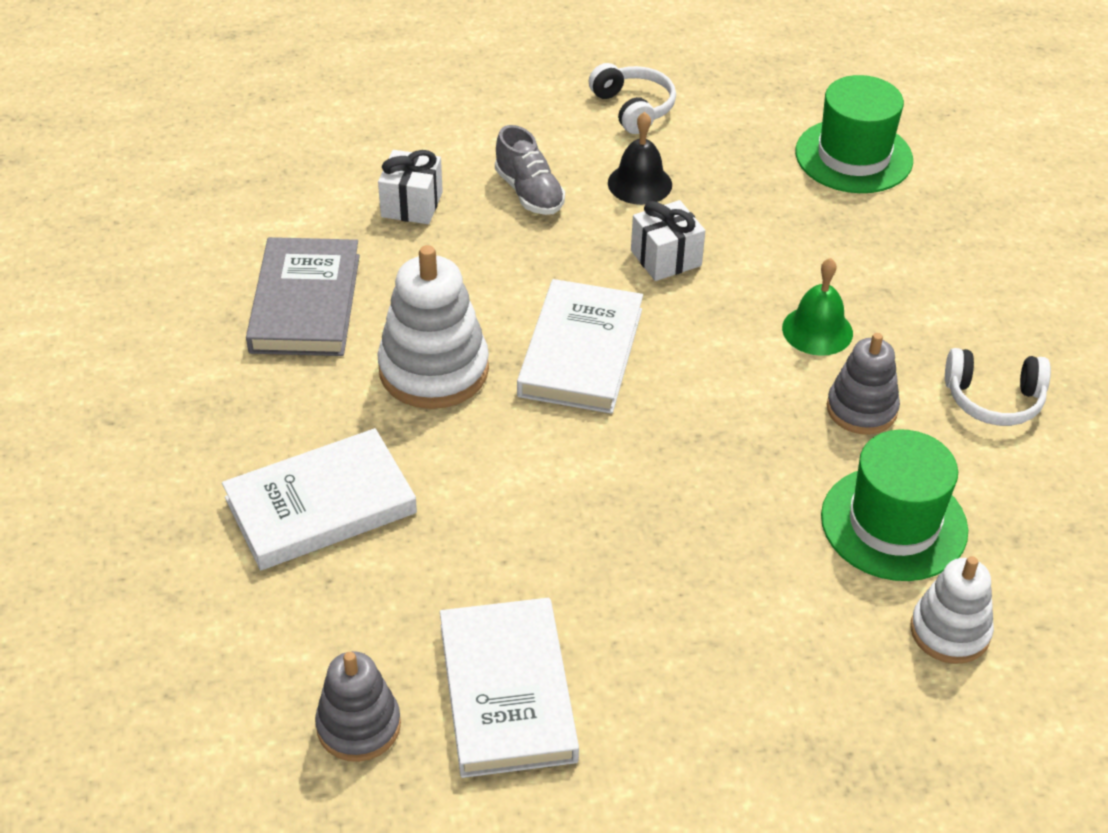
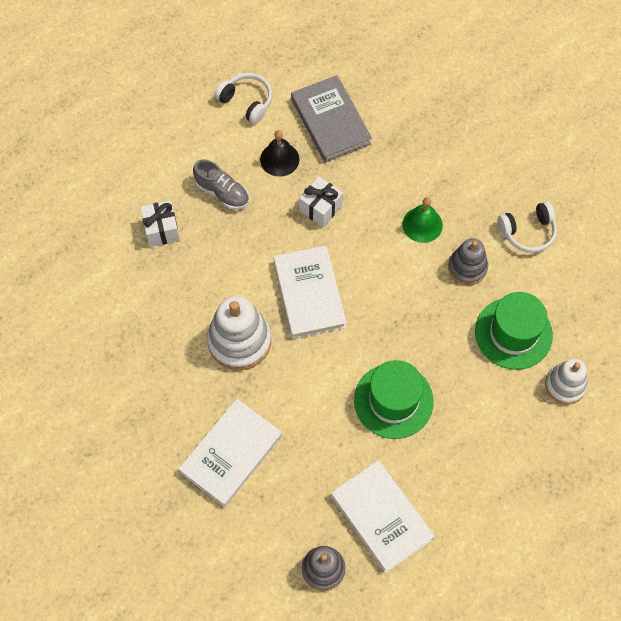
camera: 25 degrees left, 20 degrees up
grey book [246,237,360,356] -> grey book moved to [291,75,372,163]
green hat [795,75,913,193] -> green hat moved to [354,360,434,439]

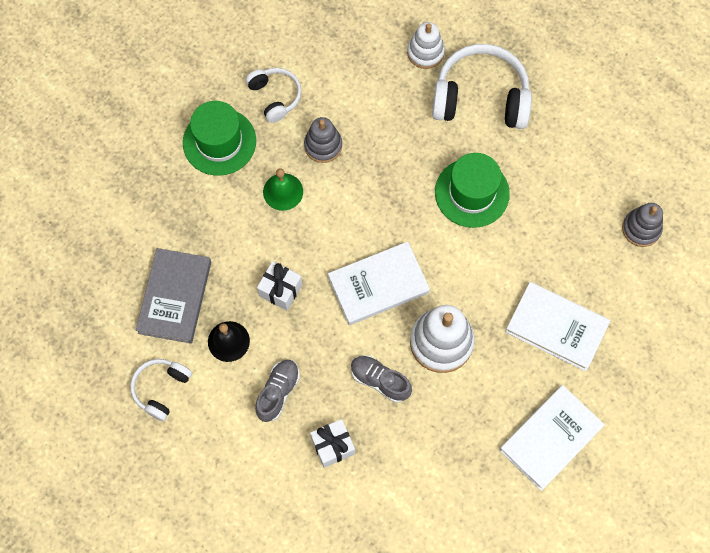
camera: 100 degrees left, 5 degrees up
grey book [291,75,372,163] -> grey book turned 45 degrees counterclockwise [136,248,211,344]
white book [331,460,435,573] -> white book moved to [499,385,605,491]
green hat [475,292,553,370] -> green hat moved to [183,101,256,176]
none -> grey shoe [351,355,412,403]
none -> white headphones [432,44,532,129]

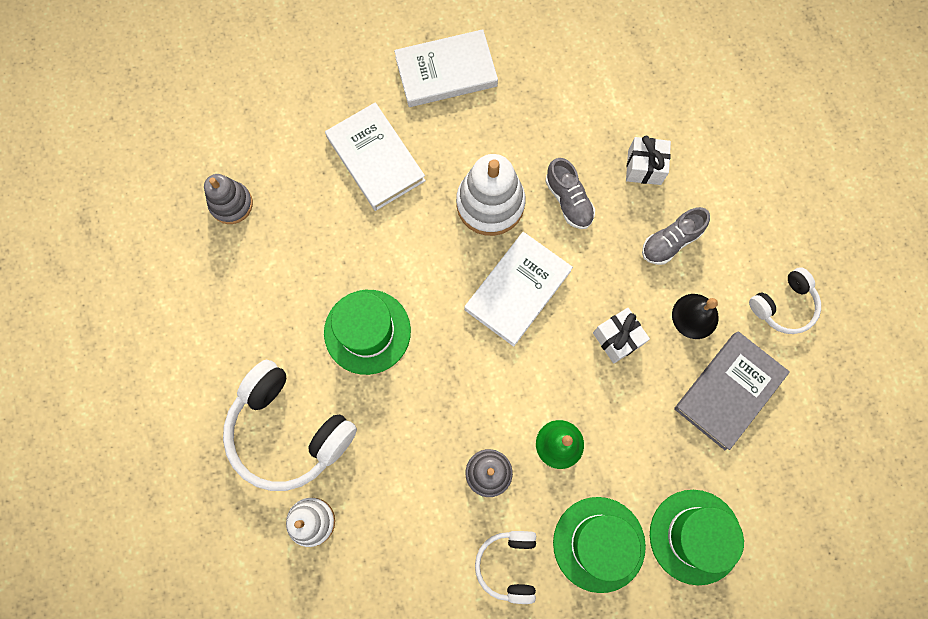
camera: 150 degrees left, 5 degrees up
white book [328,241,430,325] -> white book turned 60 degrees counterclockwise [465,232,573,347]
none -> green hat [650,490,744,585]

